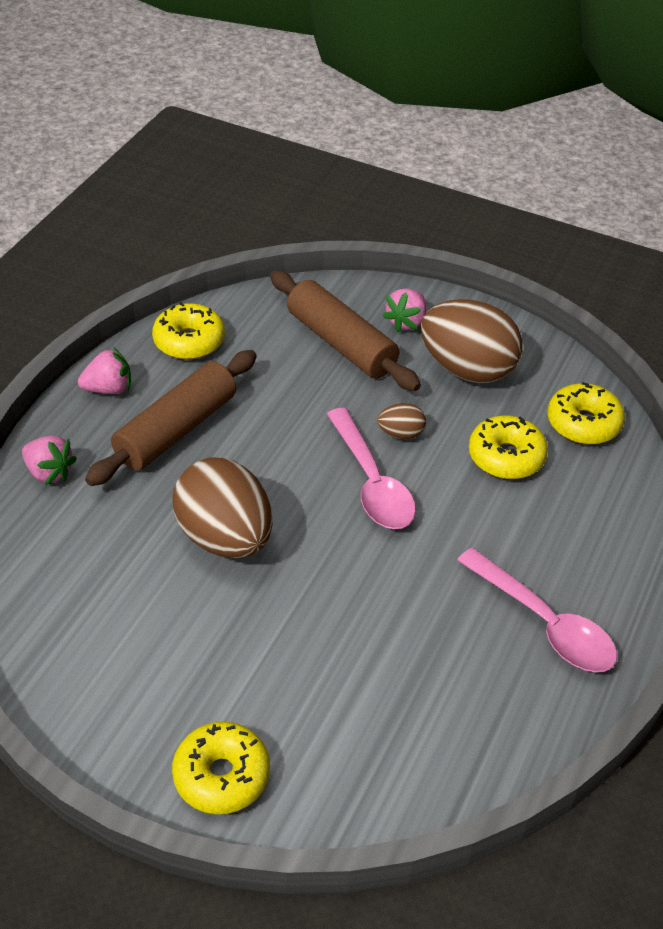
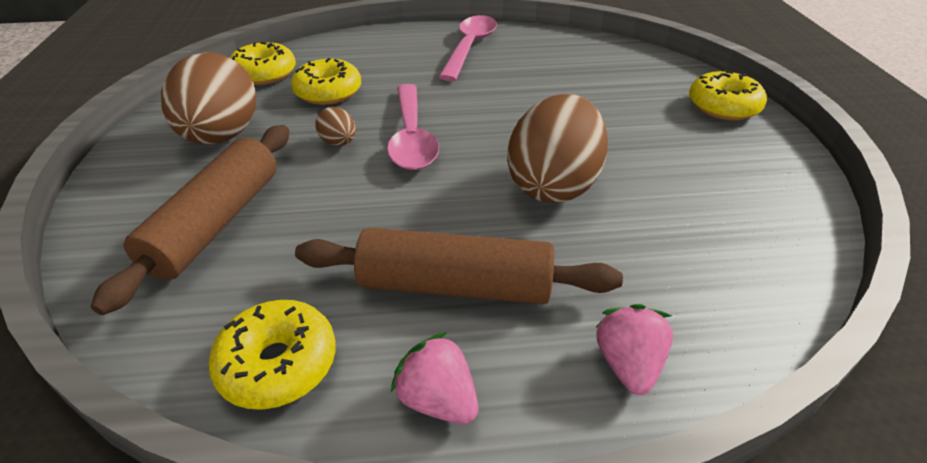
camera: 120 degrees left, 5 degrees down
pink spoon [327,408,416,529] -> pink spoon turned 135 degrees clockwise [387,84,439,170]
pink strawberry [383,289,427,332] -> none

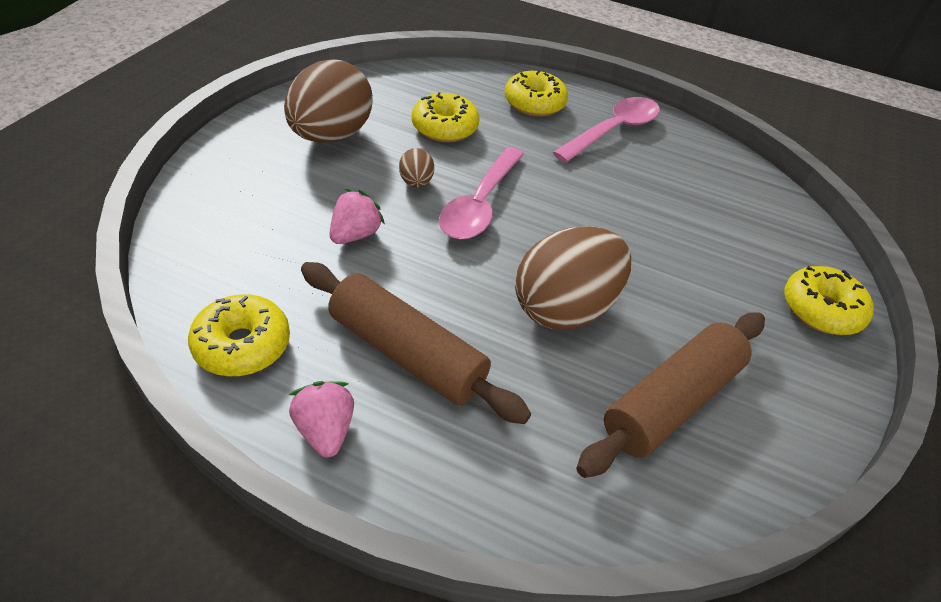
camera: 25 degrees right, 5 degrees up
brown rolling pin [91,125,289,315] -> brown rolling pin moved to [576,312,765,478]
yellow donut [229,42,296,85] -> yellow donut moved to [504,71,568,117]
pink strawberry [595,304,673,395] -> pink strawberry moved to [330,189,385,244]

